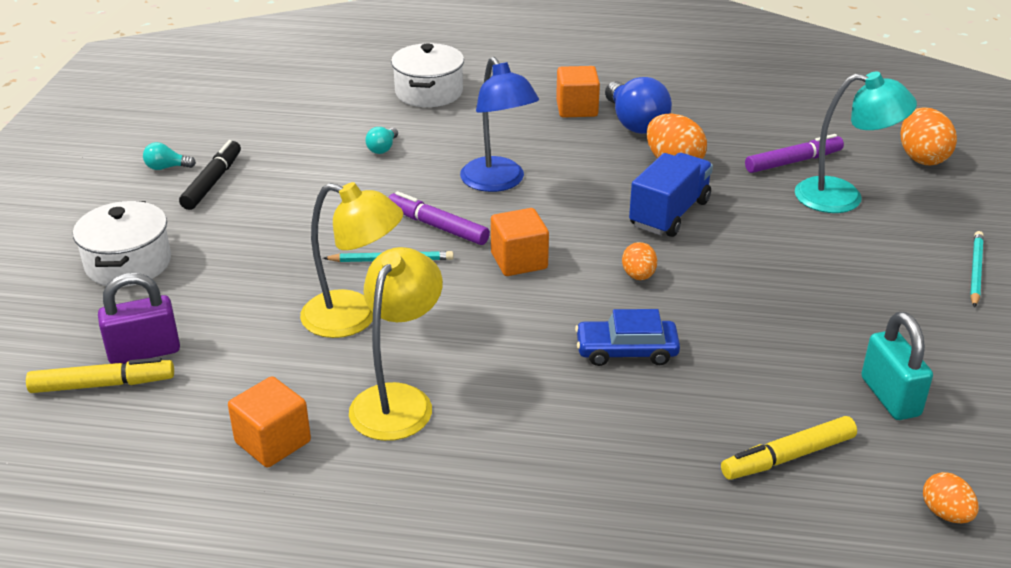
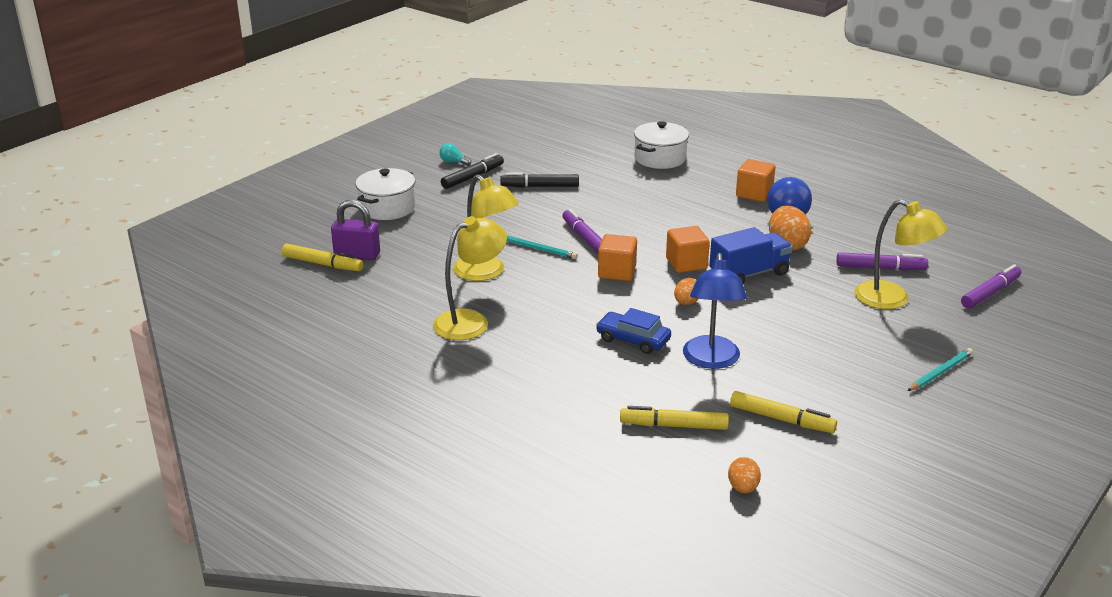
camera: 30 degrees right, 5 degrees down
orange cube [228,376,311,468] -> orange cube moved to [666,226,710,273]
turquoise light bulb [365,127,398,154] -> none
blue lamp [460,57,539,192] -> blue lamp moved to [683,253,747,369]
turquoise lamp [795,71,917,213] -> yellow lamp [854,199,948,309]
turquoise padlock [861,312,933,420] -> yellow marker [730,391,837,433]
orange egg [900,107,957,166] -> purple marker [961,264,1021,308]
none -> black marker [500,173,579,188]

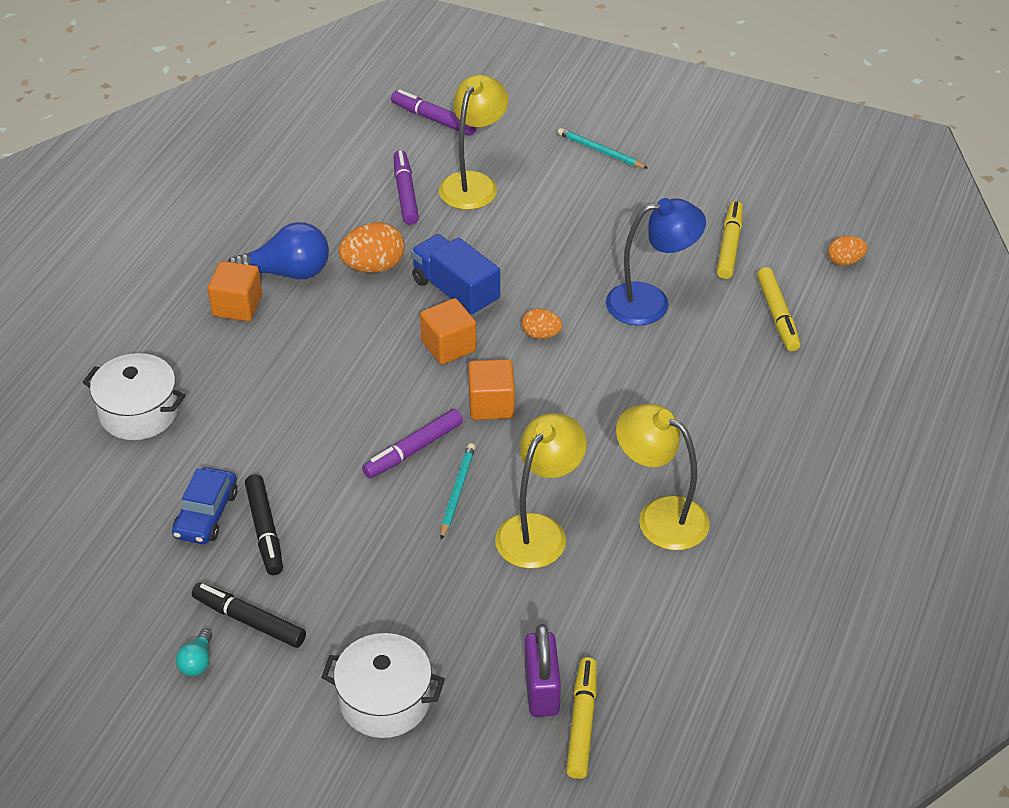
camera: 105 degrees left, 15 degrees up
blue car [596,308,671,354] -> blue car moved to [172,467,237,544]

